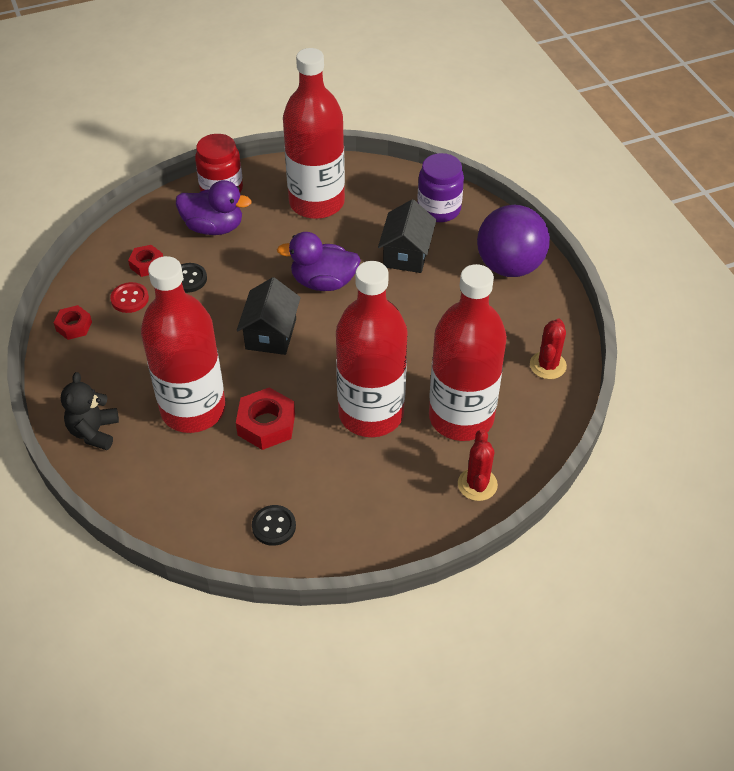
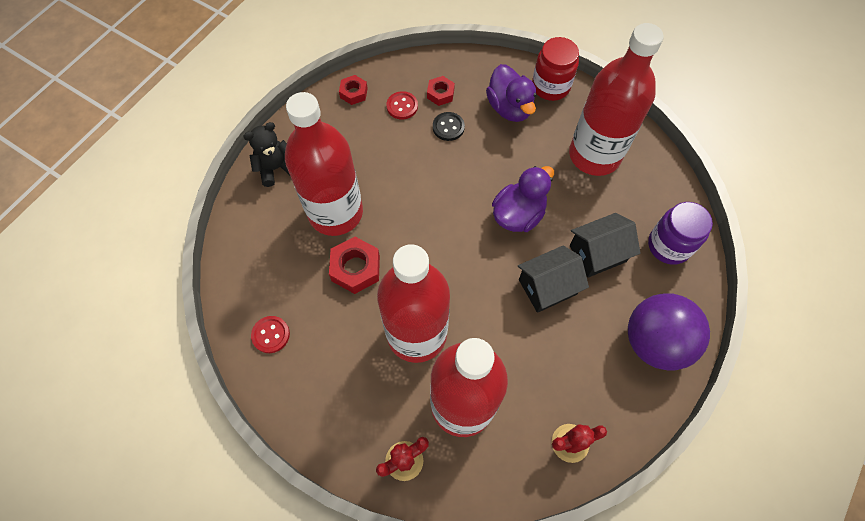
camera: 55 degrees right, 15 degrees up
black house [237,277,301,355] -> black house moved to [518,245,589,313]
black button [252,505,296,546] -> red button [251,316,290,353]
purple duck [277,232,361,291] -> purple duck turned 75 degrees clockwise [492,166,554,232]

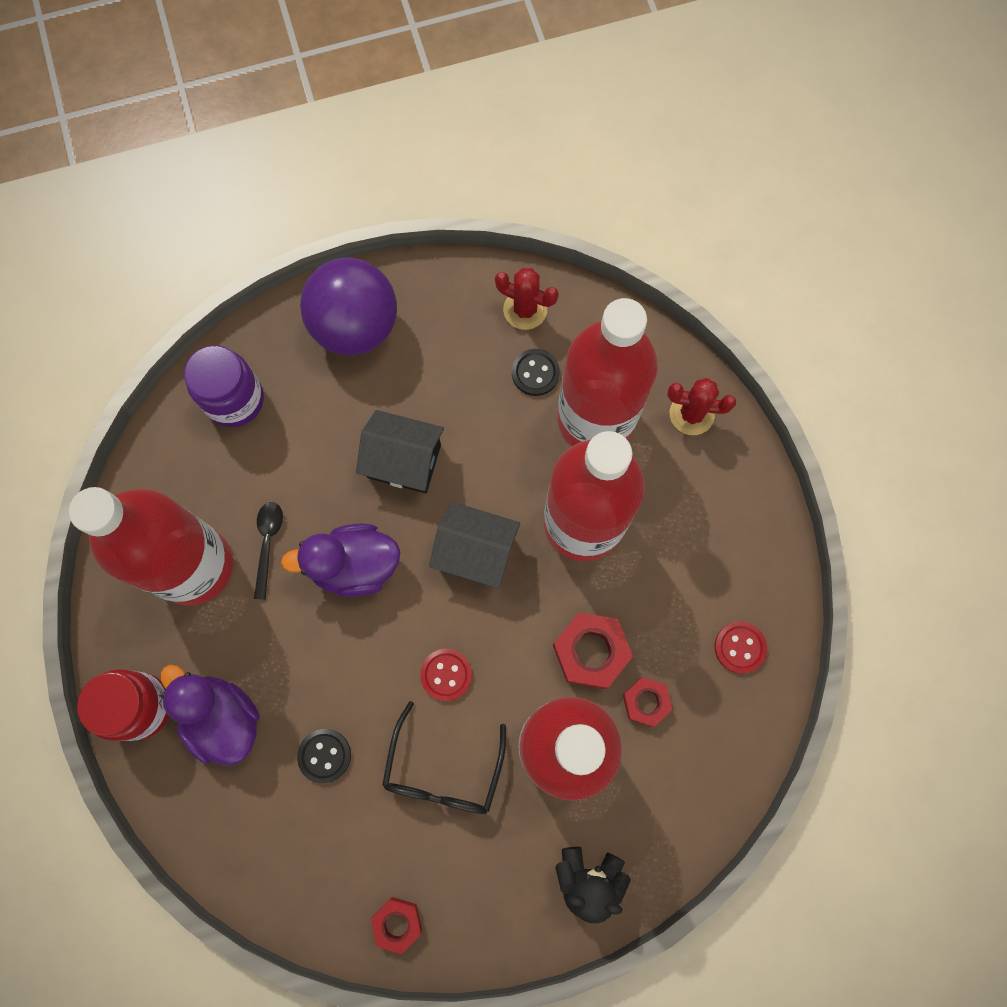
camera: 140 degrees left, 10 degrees up
red button [386,91,418,119] -> red button moved to [420,649,472,701]
red nut [427,76,455,106] -> red nut moved to [623,677,673,727]
purple duck [486,64,536,122] -> purple duck turned 60 degrees counterclockwise [161,664,259,766]
black house [570,213,641,278] -> black house moved to [429,501,520,589]
none -> black spoon [254,502,283,600]
none -> black glasses [382,701,506,814]
none -> black button [512,349,560,396]

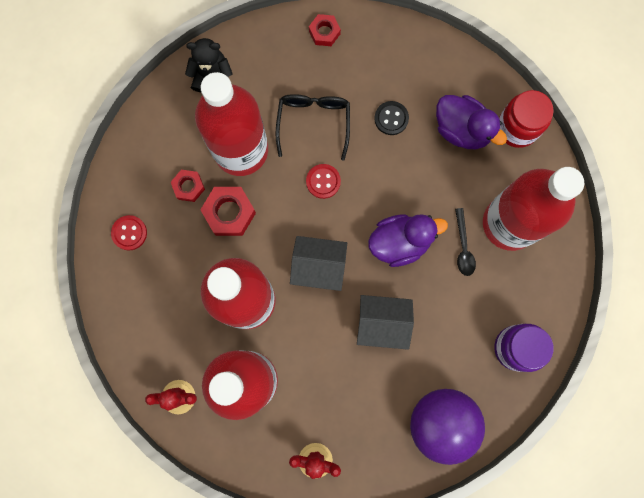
camera: 170 degrees right, 5 degrees up
black button [512,349,560,396] -> none

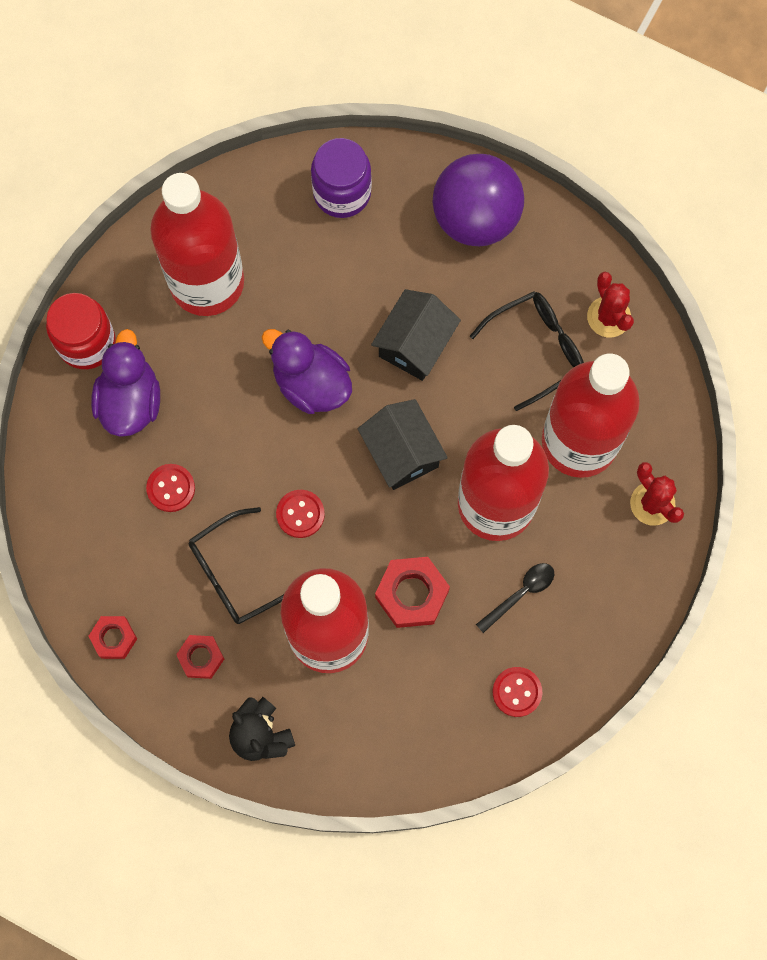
camera: 125 degrees left, 5 degrees down
red nut [171,170,205,202] -> red nut moved to [176,635,224,679]
black house [357,295,414,350] -> black house turned 60 degrees clockwise [371,289,461,381]
black button [374,101,409,135] -> red button [146,464,195,512]
black spoon [455,208,476,276] -> black spoon moved to [476,563,555,633]
none -> black glasses [470,291,584,411]

